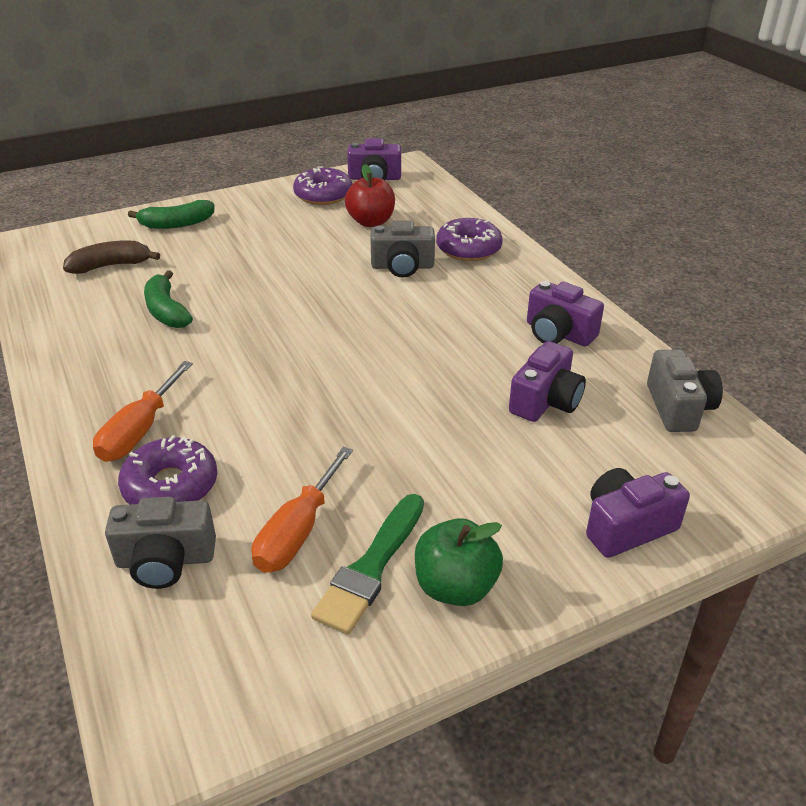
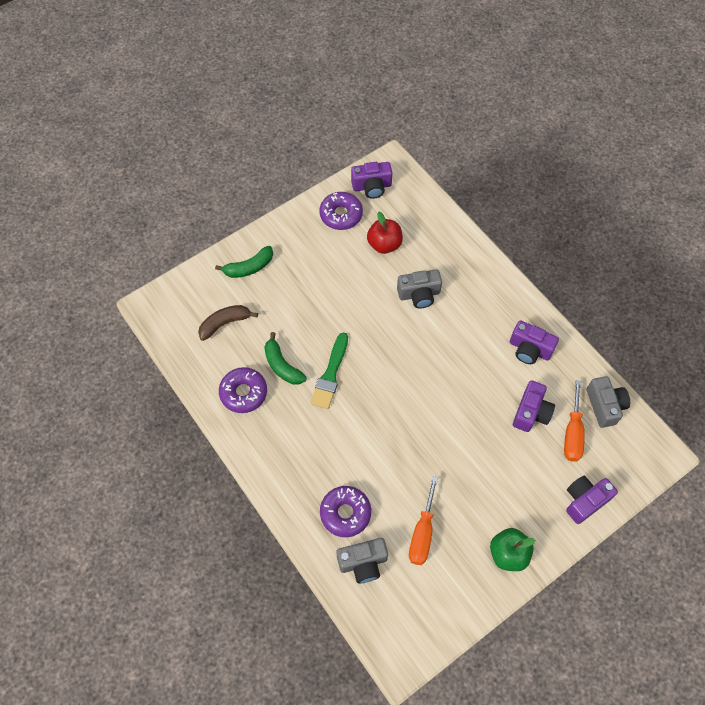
camera: 10 degrees left, 25 degrees up
orange screwdriver [93,361,193,462] -> orange screwdriver moved to [564,380,585,462]
green brush [311,494,424,634] -> green brush moved to [311,333,348,409]
purple donut [436,218,503,261] -> purple donut moved to [219,367,267,413]

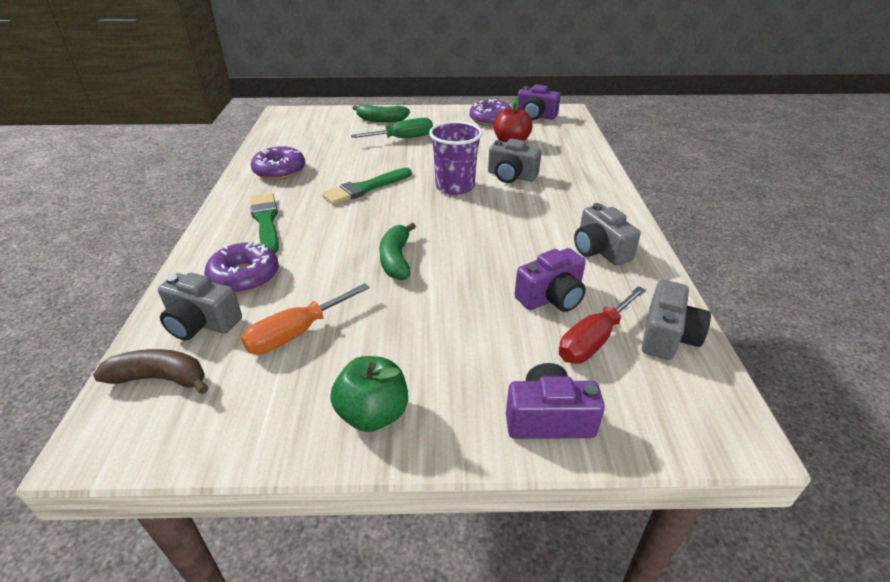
camera: 35 degrees right, 25 degrees down
brown banana [198,305,258,341] -> brown banana moved to [93,349,208,394]
green banana [264,332,307,385] -> green banana moved to [379,223,416,280]
purple camera [510,321,559,364] -> grey camera [574,203,641,265]
orange screwdriver [564,380,585,462] -> red screwdriver [559,286,646,364]
none -> green brush [250,193,279,253]
none -> green screwdriver [351,118,433,138]
none -> purple cup [429,121,482,195]

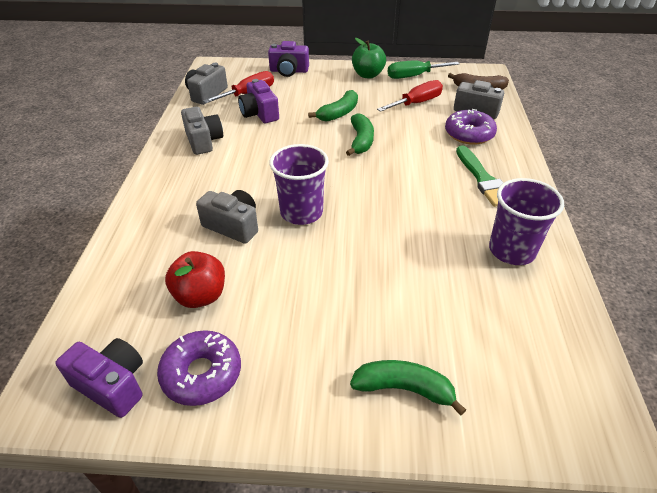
camera: 175 degrees left, 5 degrees up
orange screwdriver [241,283,370,354] -> red screwdriver [377,80,443,112]
purple donut [251,146,305,180] -> purple cup [489,178,564,265]
green brush [322,168,412,205] -> none
green screwdriver [351,118,433,138] -> green screwdriver moved to [388,60,460,79]
purple camera [514,248,586,312] -> purple camera turned 90 degrees counterclockwise [238,79,279,123]
none -> green banana [308,90,358,122]

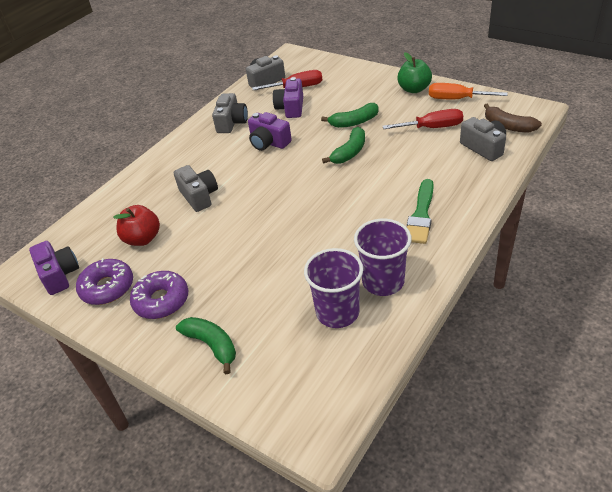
camera: 35 degrees right, 0 degrees up
purple camera [268,41,309,77] -> purple camera moved to [248,112,292,151]
purple cup [269,144,329,225] -> purple cup moved to [304,248,363,328]
green screwdriver [388,60,460,79] -> orange screwdriver [429,83,508,99]
purple donut [445,109,497,145] -> purple donut moved to [130,271,188,319]

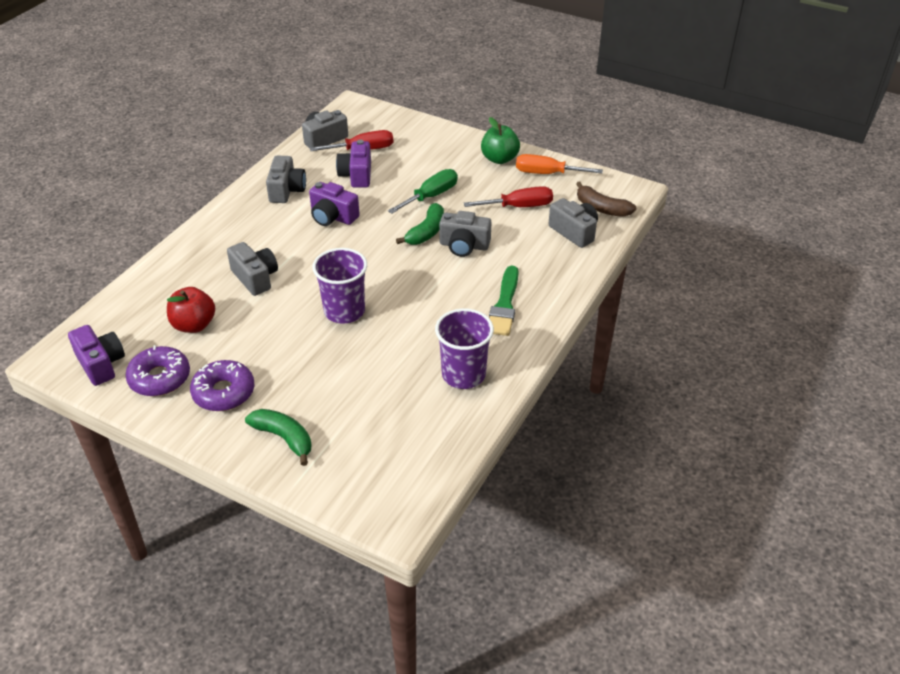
camera: 10 degrees left, 0 degrees up
purple cup [304,248,363,328] -> purple cup moved to [313,248,367,324]
green banana [321,103,379,128] -> green screwdriver [388,169,458,214]
none -> grey camera [439,211,491,257]

